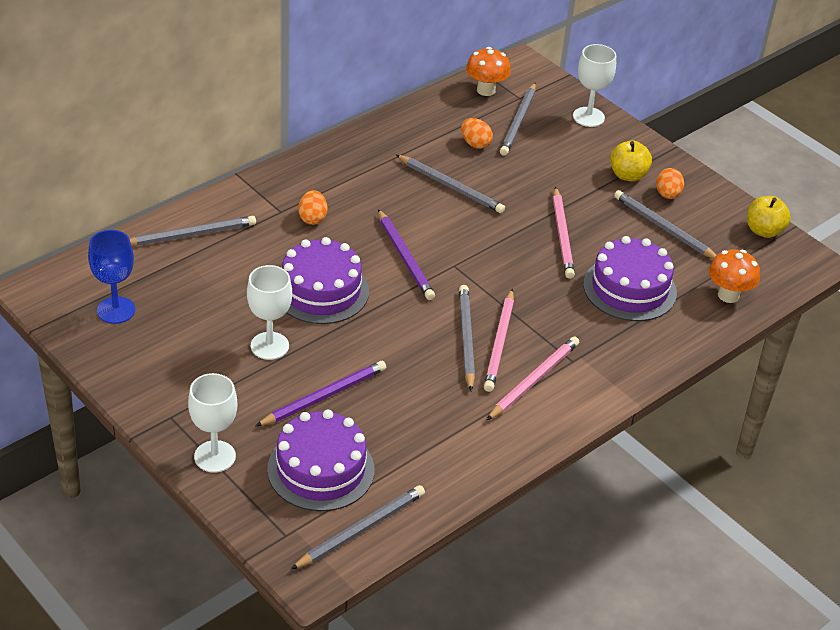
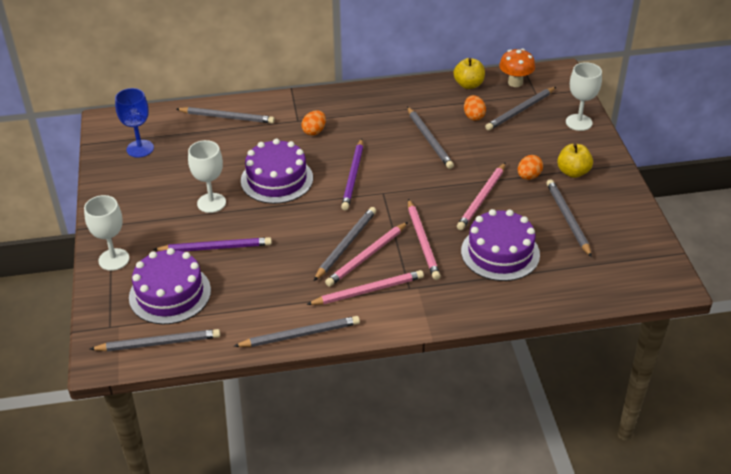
camera: 35 degrees right, 0 degrees up
orange egg [656,168,684,199] -> orange egg moved to [518,155,543,180]
orange mushroom [709,249,760,303] -> none
yellow apple [747,196,791,238] -> yellow apple moved to [453,58,485,89]
none -> grey pencil [234,316,360,347]
none -> pink pencil [408,199,441,280]

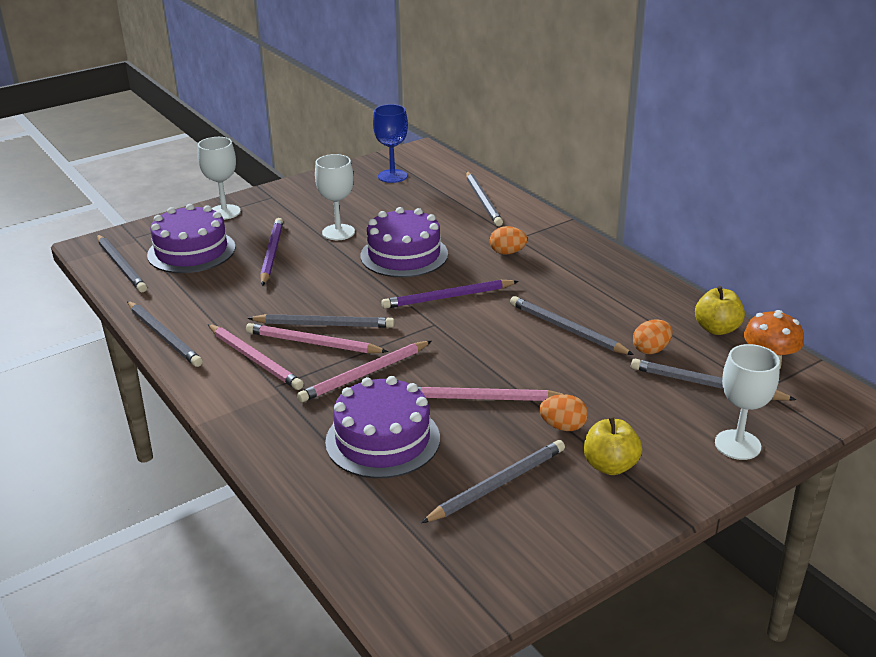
camera: 65 degrees right, 10 degrees down
purple pencil [153,237,272,251] -> purple pencil turned 150 degrees counterclockwise [260,218,283,286]
grey pencil [407,107,454,169] -> grey pencil turned 90 degrees clockwise [510,296,634,355]

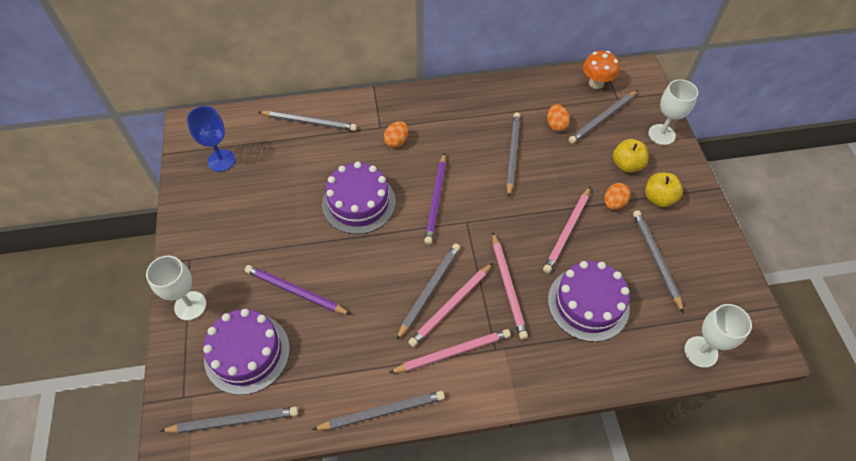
camera: 65 degrees left, 25 degrees up
white goblet [315,154,355,240] -> white goblet moved to [684,304,752,368]
grey pencil [510,296,634,355] -> grey pencil turned 120 degrees clockwise [506,112,520,197]
yellow apple [695,286,745,335] -> yellow apple moved to [613,139,649,173]

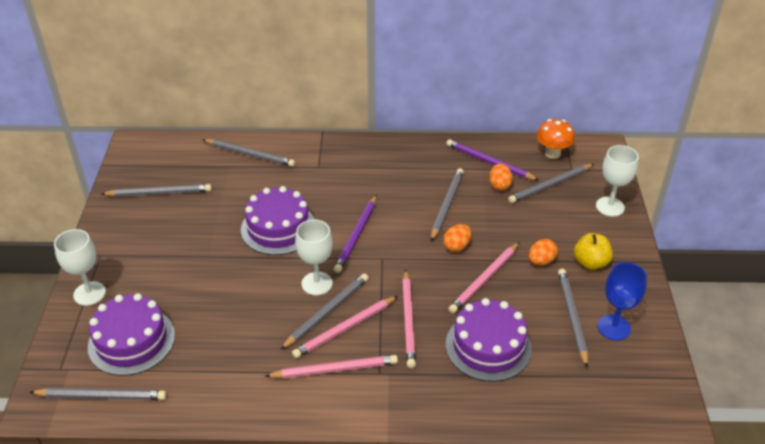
camera: 10 degrees right, 15 degrees down
blue goblet [187,106,235,172] -> blue goblet moved to [598,262,647,340]
purple pencil [245,265,351,315] -> purple pencil moved to [446,139,539,181]
grey pencil [312,391,445,430] -> grey pencil moved to [101,184,212,197]
orange egg [384,121,408,148] -> orange egg moved to [443,224,471,252]
yellow apple [613,139,649,173] -> none
white goblet [684,304,752,368] -> white goblet moved to [295,220,333,295]

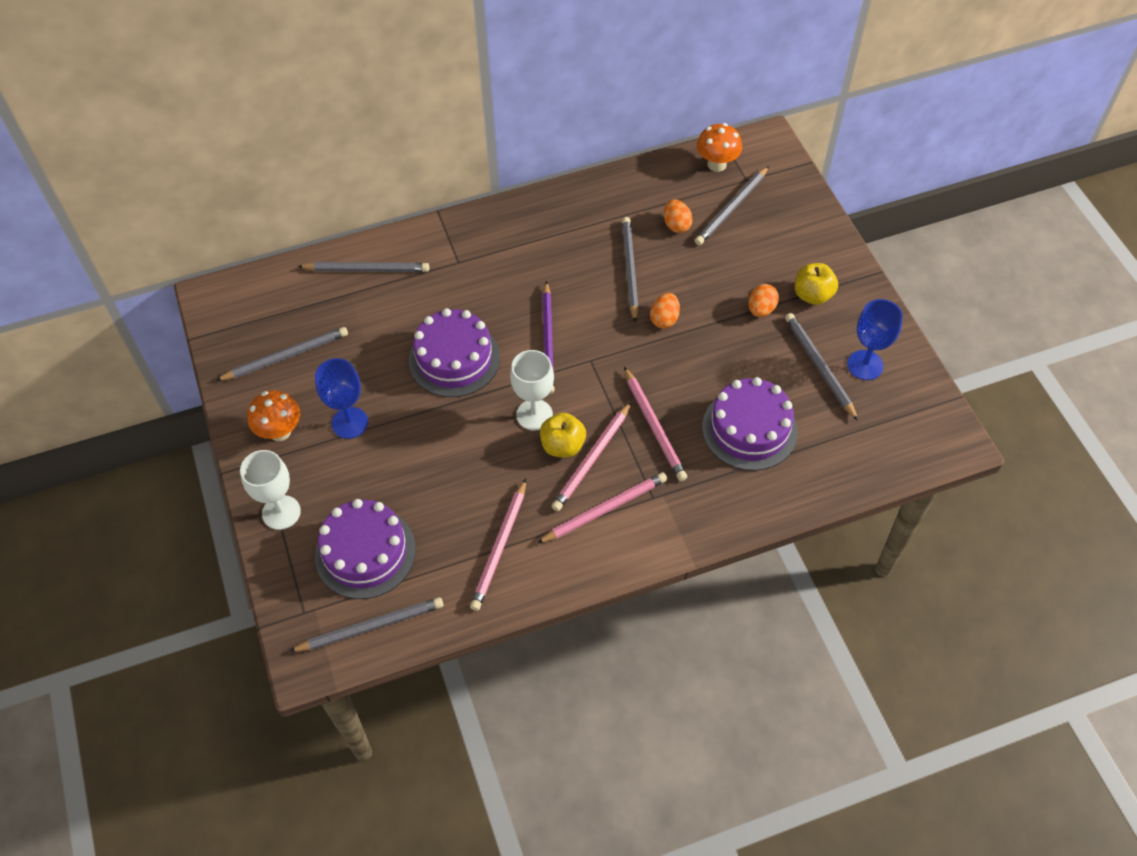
camera: 20 degrees left, 15 degrees up
grey pencil [280,273,368,350] -> yellow apple [540,413,586,458]
purple pencil [446,139,539,181] -> none
pink pencil [448,242,519,313] -> pink pencil moved to [470,479,526,611]
white goblet [596,145,639,217] -> none
none -> orange mushroom [247,390,300,441]
none -> blue goblet [315,358,368,439]

